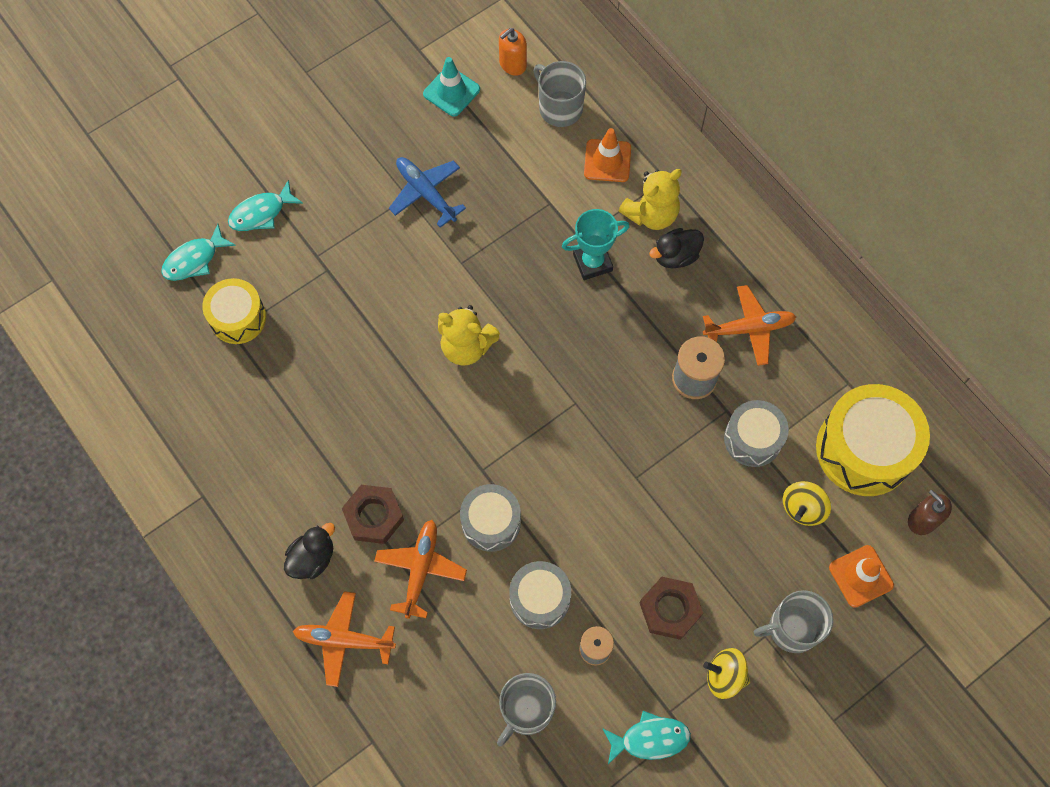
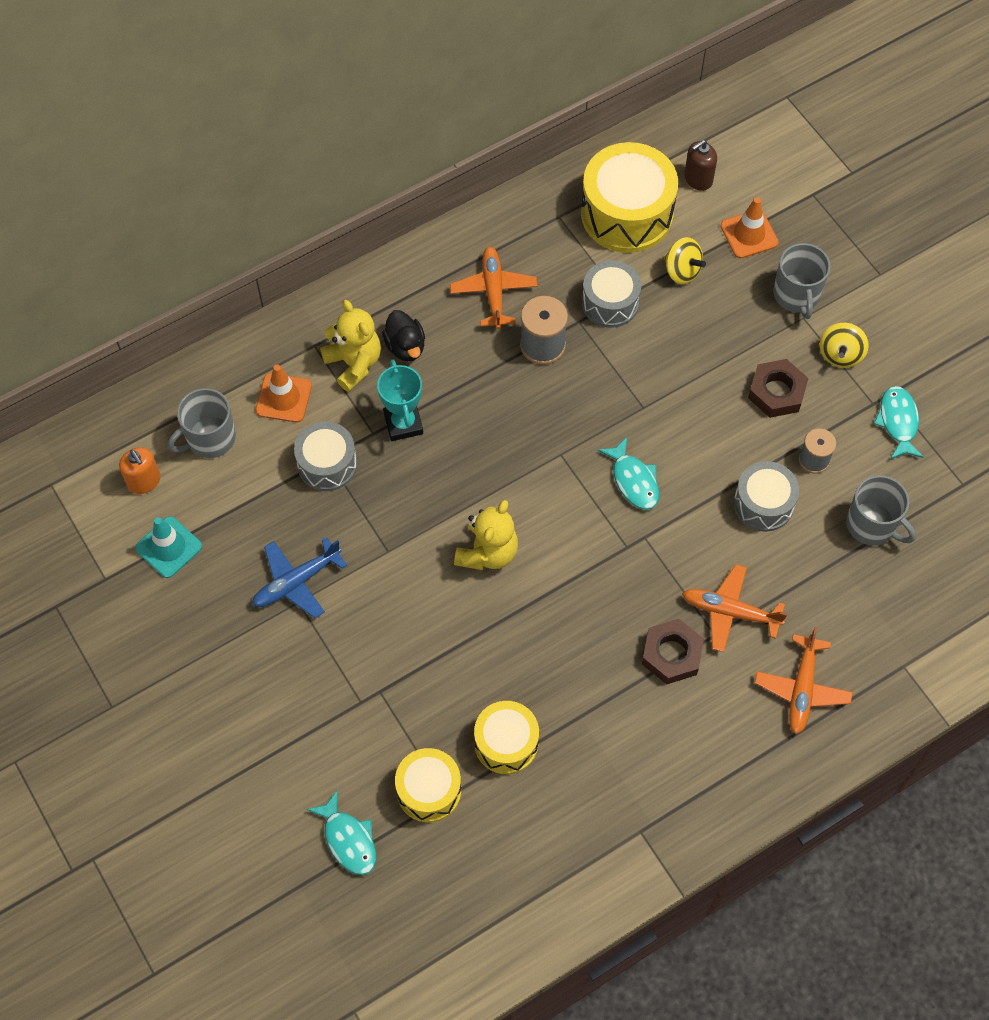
camera: 85 degrees left, 5 degrees down
turquoise fish [228,180,303,231] -> turquoise fish moved to [598,437,659,510]
black duck [284,523,335,579] -> none
grey drum [460,484,521,552] -> grey drum moved to [294,422,357,491]
none -> yellow drum [474,701,539,774]

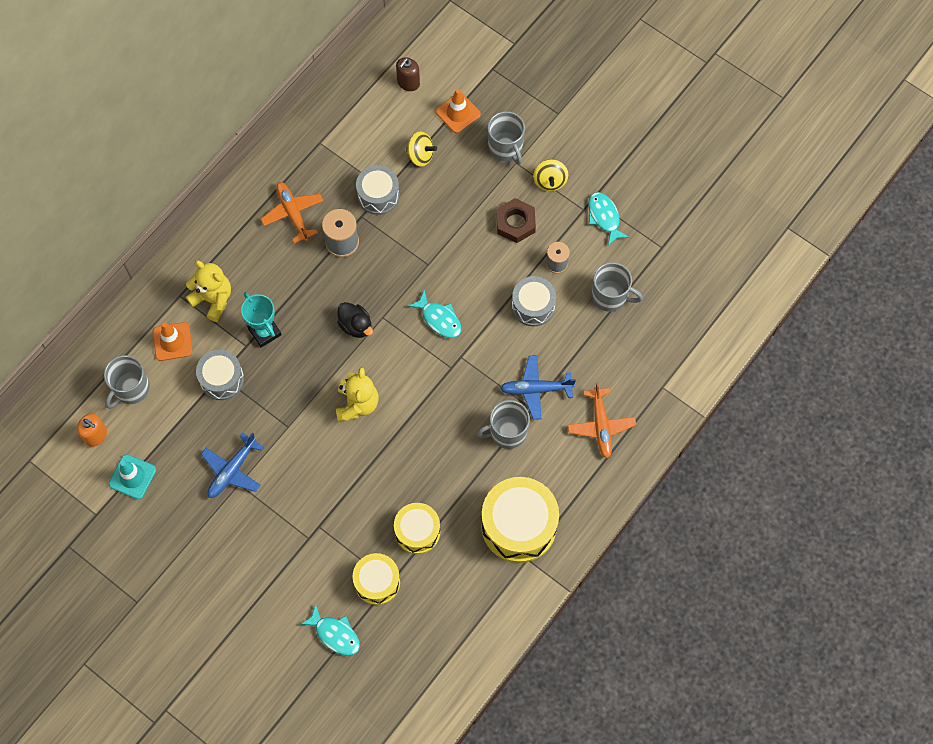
camera: 20 degrees left, 5 degrees up
black duck [382,310,425,361] -> black duck moved to [337,302,373,338]
yellow drum [581,142,678,253] -> yellow drum moved to [481,477,559,563]
brown nut [642,619,704,685] -> grey mug [476,400,530,449]
orange plane [682,564,787,652] -> blue plane [500,355,576,420]

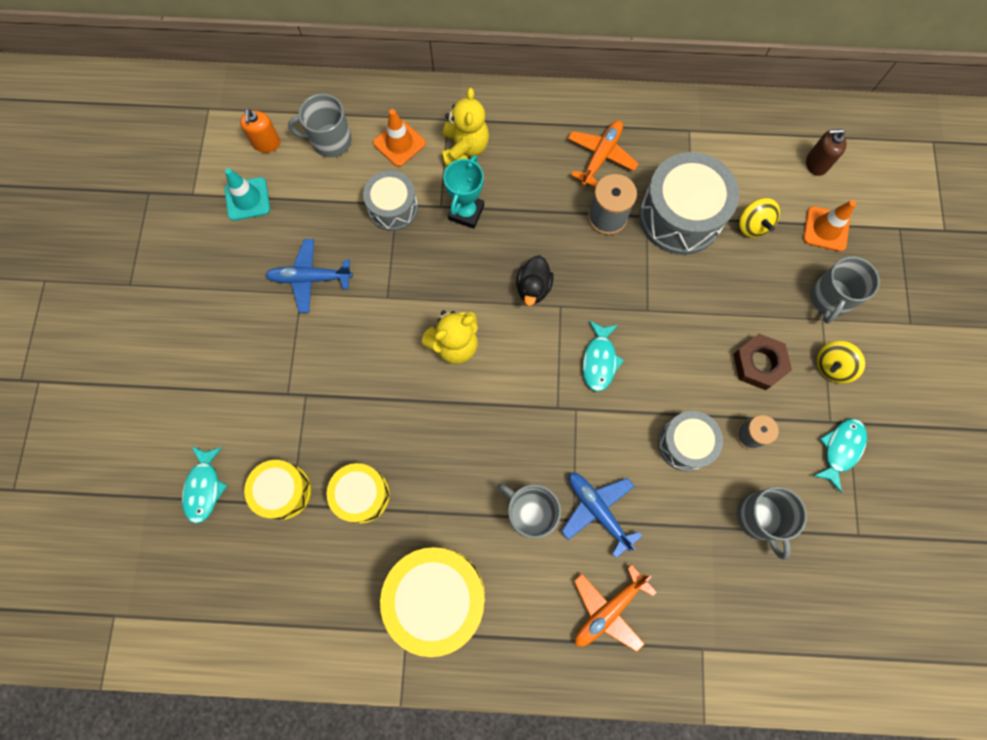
camera: 55 degrees right, 5 degrees up
grey drum [356,165,400,215] -> grey drum [639,152,739,255], size x1.66

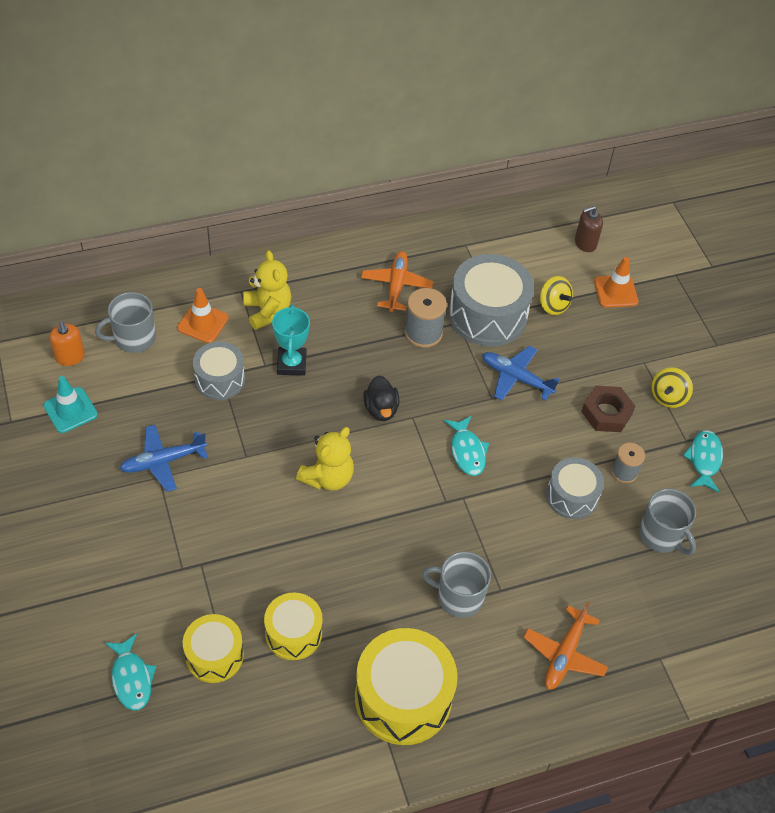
camera: 25 degrees left, 20 degrees down
blue plane [561,473,642,558] -> blue plane moved to [482,346,560,401]
grey mug [810,256,880,323] -> none

